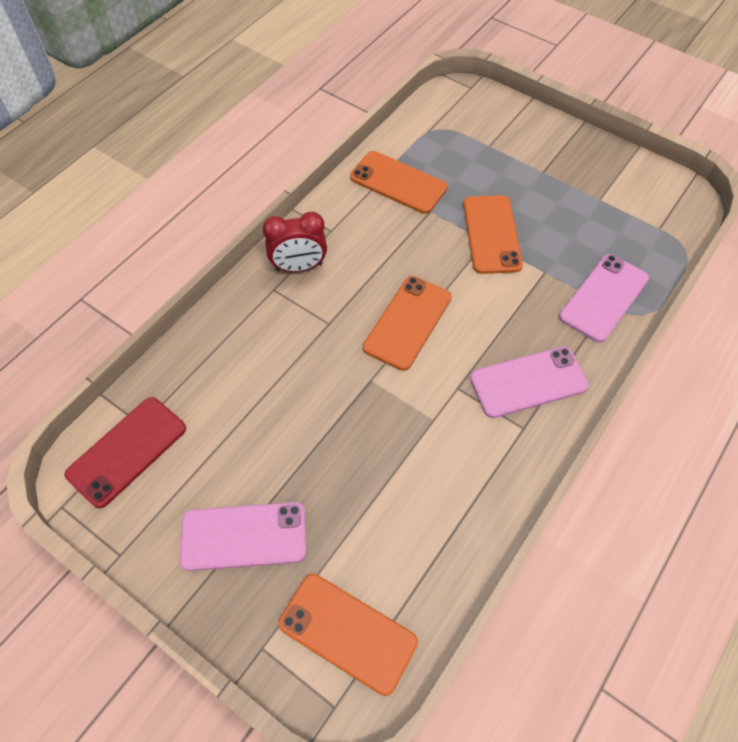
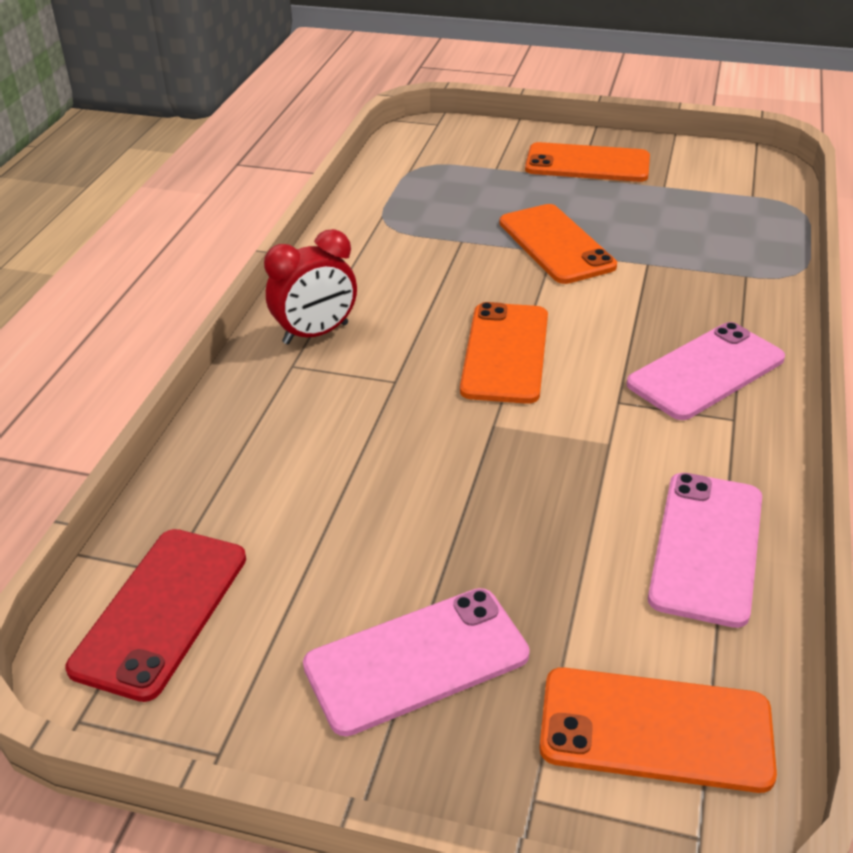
camera: 20 degrees left, 20 degrees down
orange phone [350,151,448,214] -> orange phone moved to [525,142,650,182]
pink phone [559,254,649,343] -> pink phone moved to [648,473,762,628]

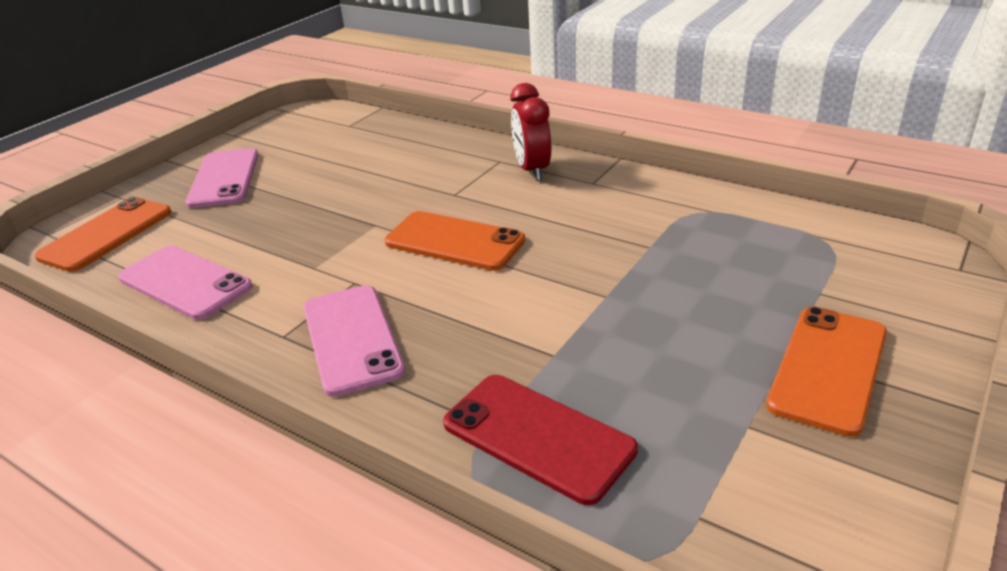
camera: 110 degrees right, 5 degrees down
red phone [66,529,246,702] -> red phone moved to [443,375,638,505]
orange phone [499,204,617,284] -> none

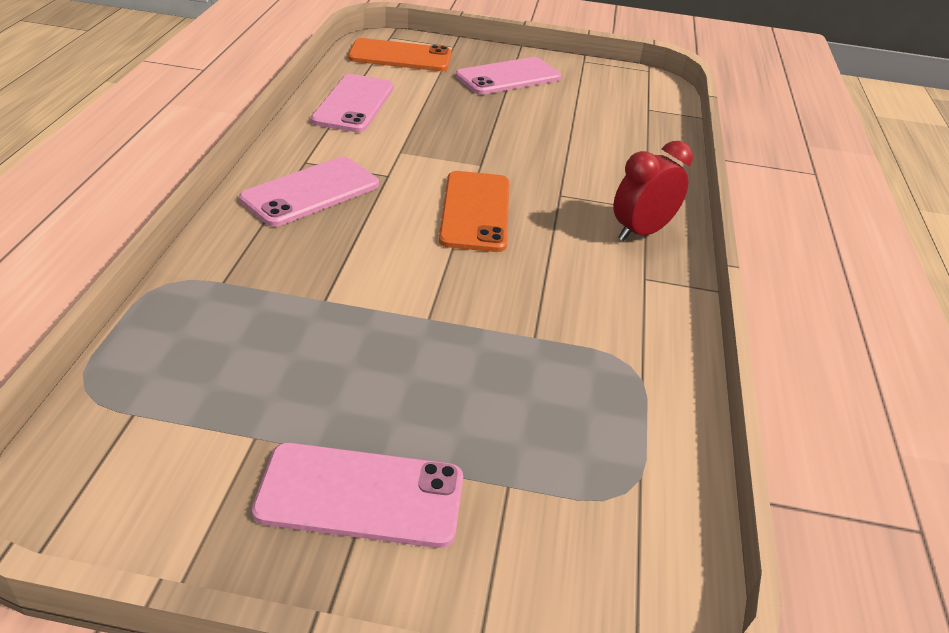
camera: 60 degrees right, 5 degrees up
red phone [443,375,638,505] -> none
orange phone [766,307,887,437] -> pink phone [252,443,463,548]

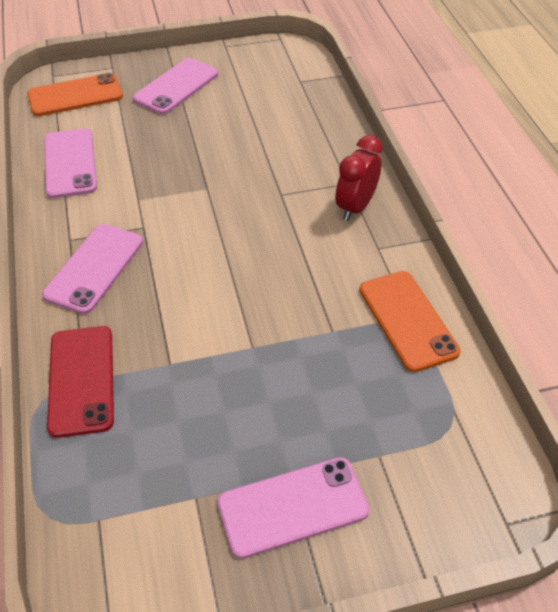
camera: 20 degrees left, 10 degrees up
orange phone [439,171,509,252] -> orange phone moved to [359,271,461,372]
none -> red phone [47,326,114,438]

